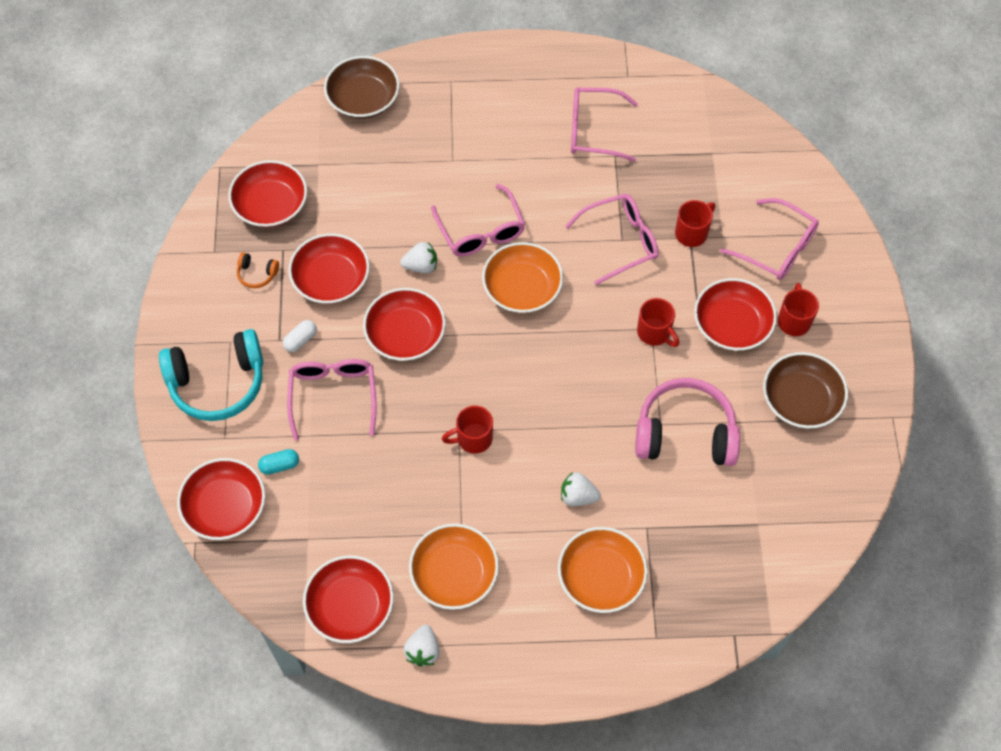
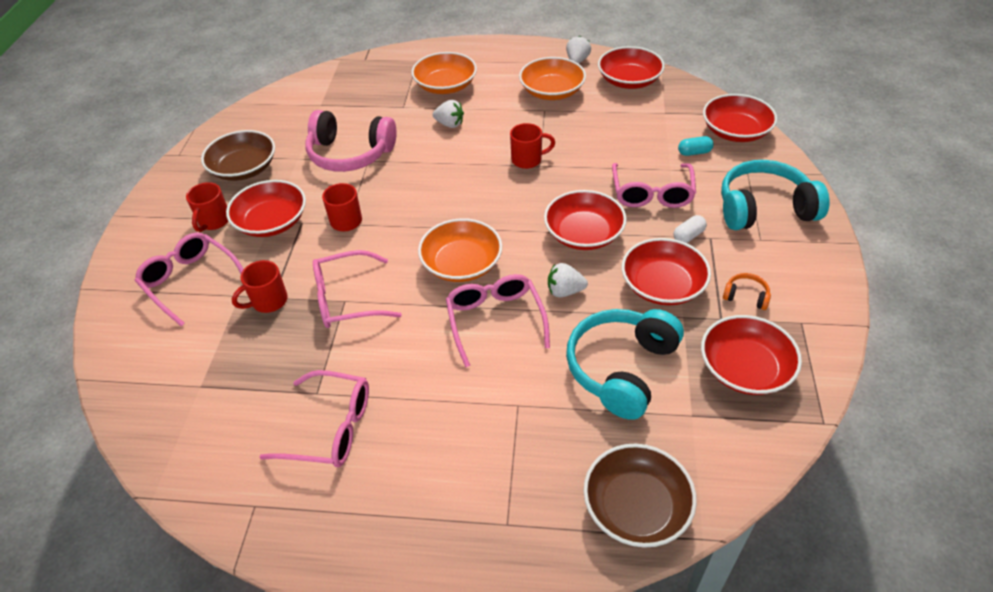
camera: 170 degrees left, 15 degrees down
none -> turquoise headphones [566,309,684,420]

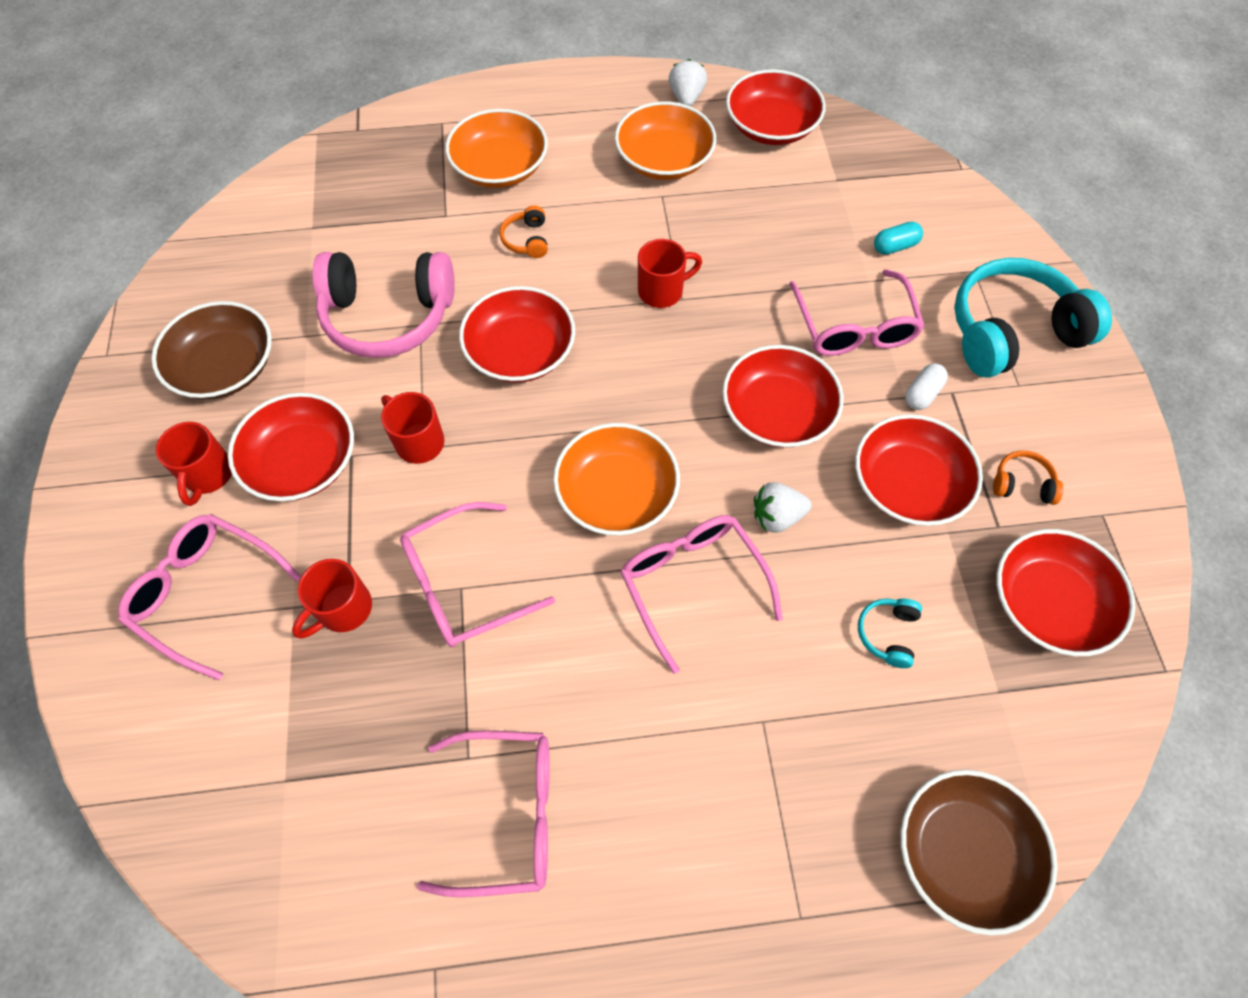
camera: 15 degrees left, 15 degrees up
white strawberry [432,100,464,128] -> orange headphones [500,205,548,258]
turquoise headphones [566,309,684,420] -> turquoise headphones [858,599,922,668], size x0.42
red bowl [703,94,777,142] -> red bowl moved to [459,286,575,383]

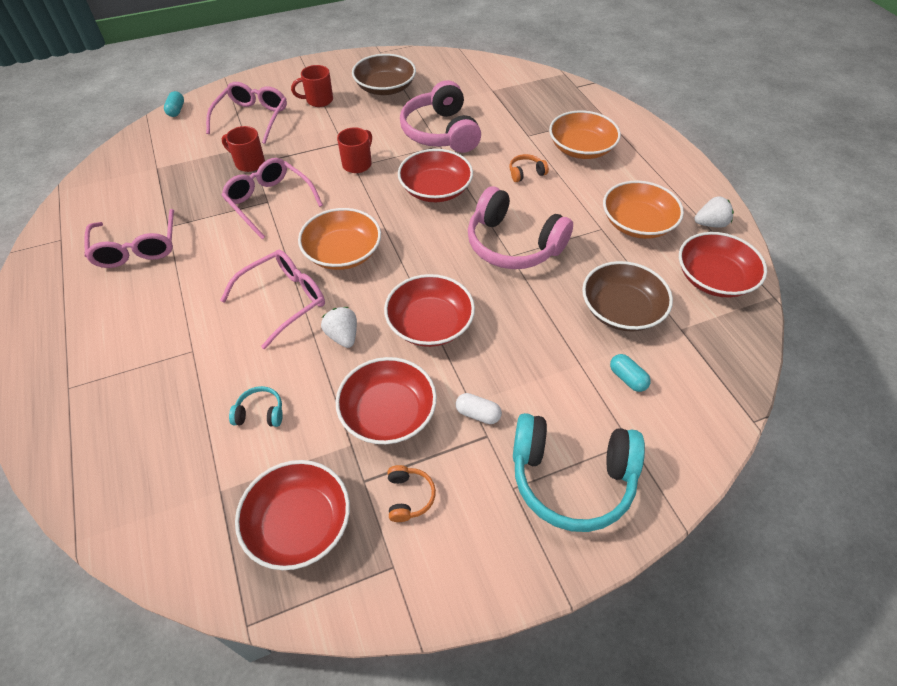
camera: 75 degrees right, 10 degrees down
red bowl [228,392,354,501] -> none
red mug [638,239,702,308] -> pink headphones [468,186,573,269]
pink glasses [789,269,925,356] -> none
brown bowl [901,769,1058,936] -> brown bowl moved to [582,261,673,332]
turquoise headphones [954,258,1112,378] -> turquoise headphones turned 135 degrees clockwise [513,413,645,532]
none -> turquoise capsule [164,91,184,117]

